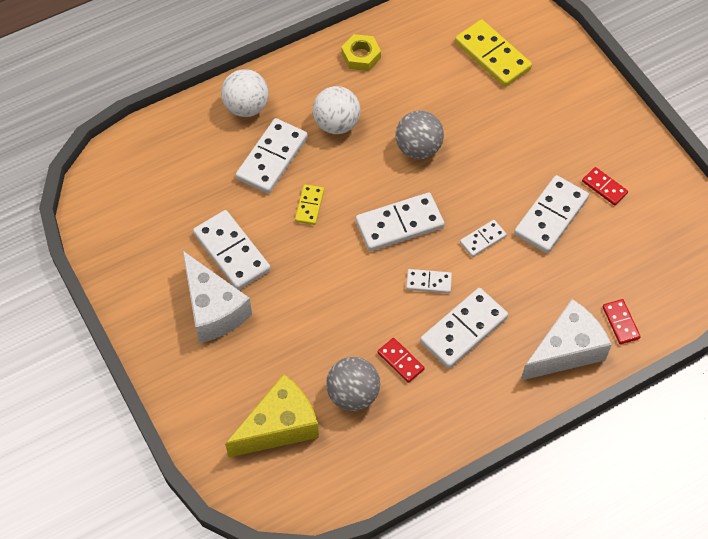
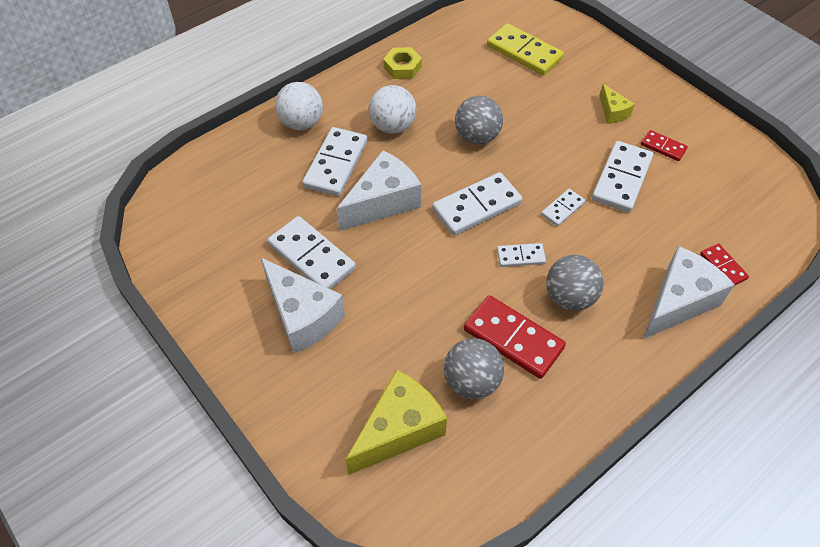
camera: 10 degrees left, 5 degrees down
yellow domino [295,184,324,225] -> white cheese [337,150,421,231]
red domino [378,338,425,383] -> red domino [464,295,566,379], size x1.88
white domino [420,288,508,368] -> grey ball [546,255,604,311]
none -> yellow cheese [600,84,635,124]

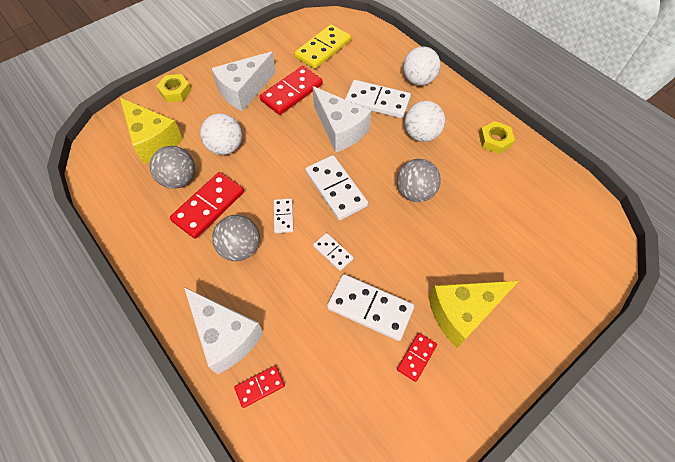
camera: 90 degrees right, 5 degrees up
white domino [268,216,356,289] -> red domino [260,66,323,115]
yellow domino [487,23,564,76] -> yellow domino moved to [294,24,351,69]
yellow cheese [600,84,635,124] -> yellow cheese [429,281,519,348], size x1.96
none -> yellow nut [157,74,191,102]
none -> white ball [200,113,242,155]

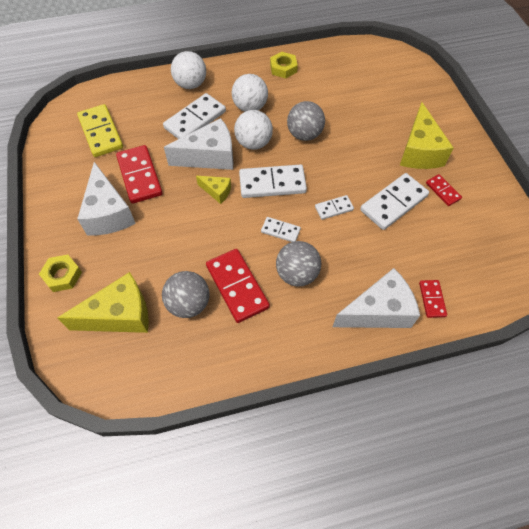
camera: 65 degrees left, 0 degrees up
white ball [200,113,242,155] -> white ball moved to [234,110,273,150]
none -> yellow cheese [196,176,231,204]

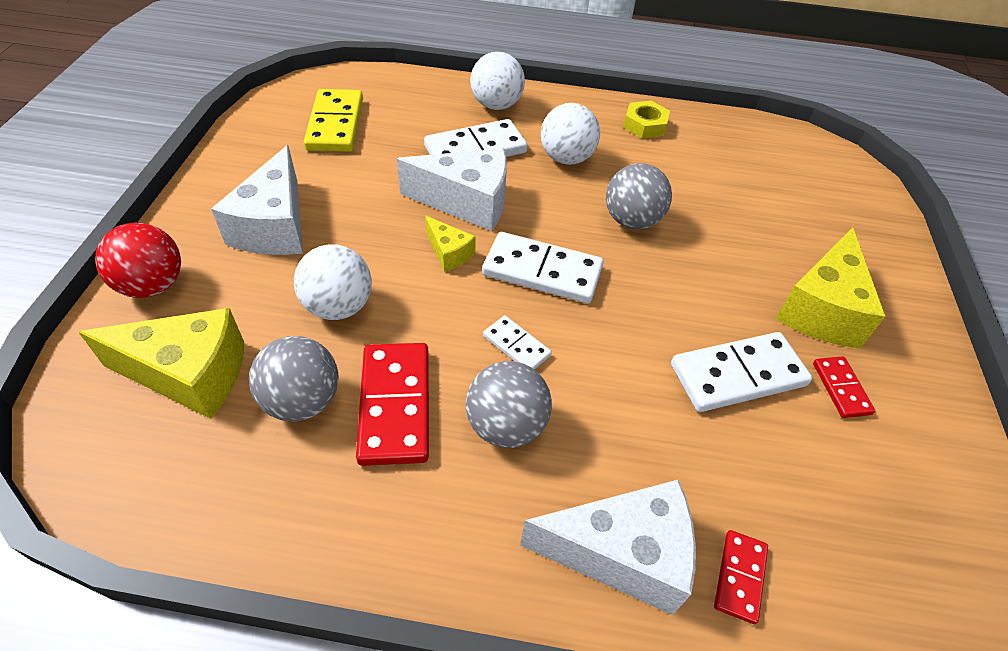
camera: 20 degrees right, 10 degrees down
yellow nut [39,255,82,292] -> red ball [95,223,181,298]
red domino [116,145,163,204] -> none
white ball [234,110,273,150] -> white ball moved to [294,244,372,320]
white domino [315,195,354,220] -> none

